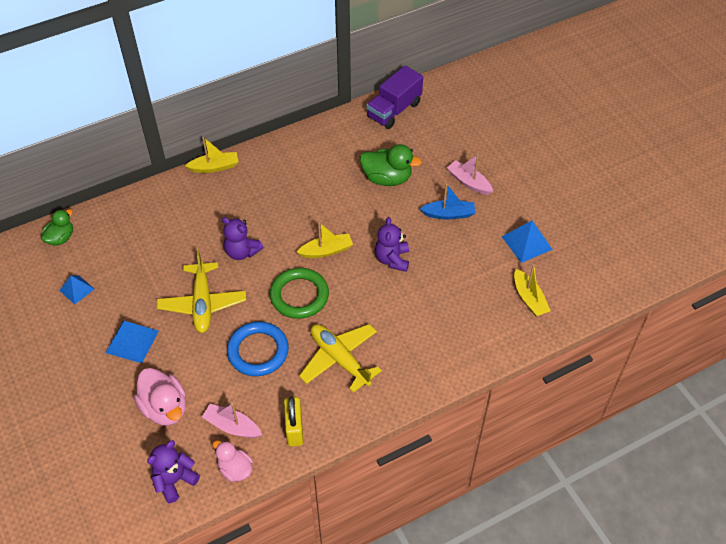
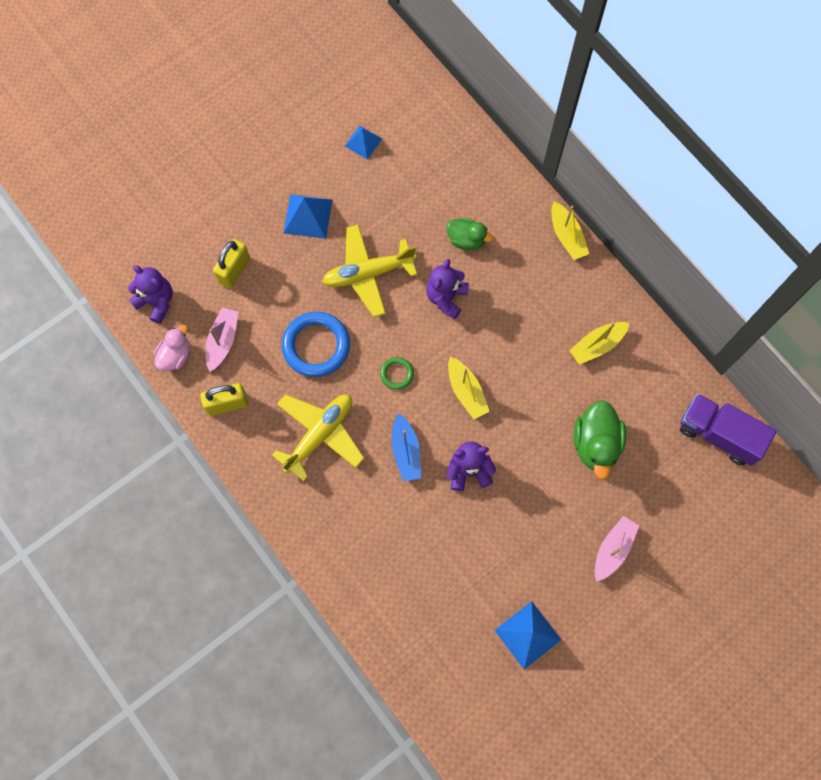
camera: 80 degrees right, 20 degrees up
green duck [41,209,73,246] -> green duck moved to [446,218,493,250]
pink duck [134,368,186,425] -> yellow padlock [213,239,250,289]
green ring [270,268,329,319] -> green ring [380,357,414,390], size x0.49
blue boat [420,184,475,219] -> blue boat moved to [391,413,421,482]
yellow boat [514,264,551,316] -> yellow boat moved to [569,322,630,365]

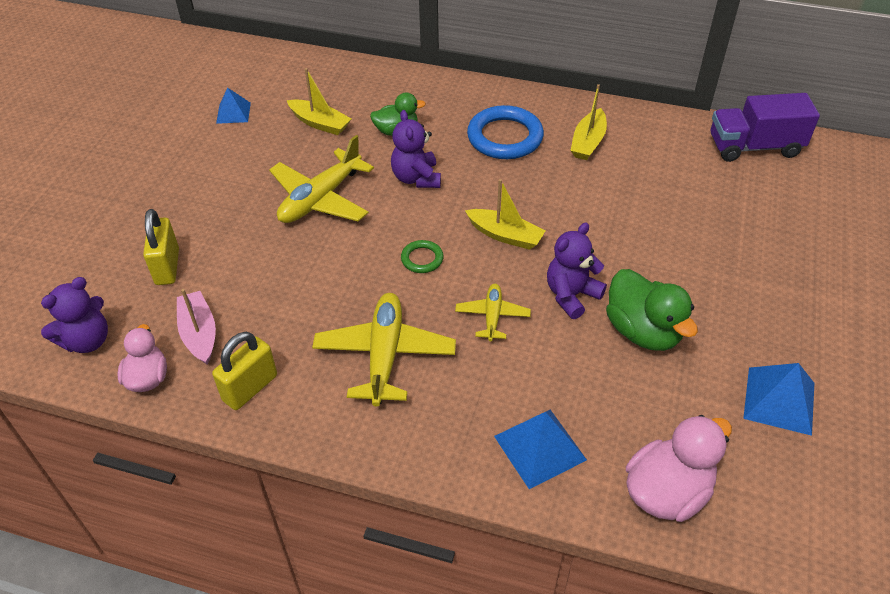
camera: 35 degrees left, 25 degrees down
purple teddy bear [128,265,173,324] -> purple teddy bear turned 135 degrees clockwise [41,277,108,353]
blue ring [282,312,350,377] -> blue ring moved to [467,105,544,159]
blue pyramid [284,195,332,239] -> blue pyramid moved to [494,410,587,489]
blue boat [391,413,421,482] -> yellow plane [455,284,531,341]
yellow boat [551,201,589,260] -> yellow boat moved to [287,68,351,135]
green duck [573,401,626,479] -> green duck moved to [606,269,698,351]
pink boat [594,516,639,582] -> none
none -> pink duck [626,415,732,522]

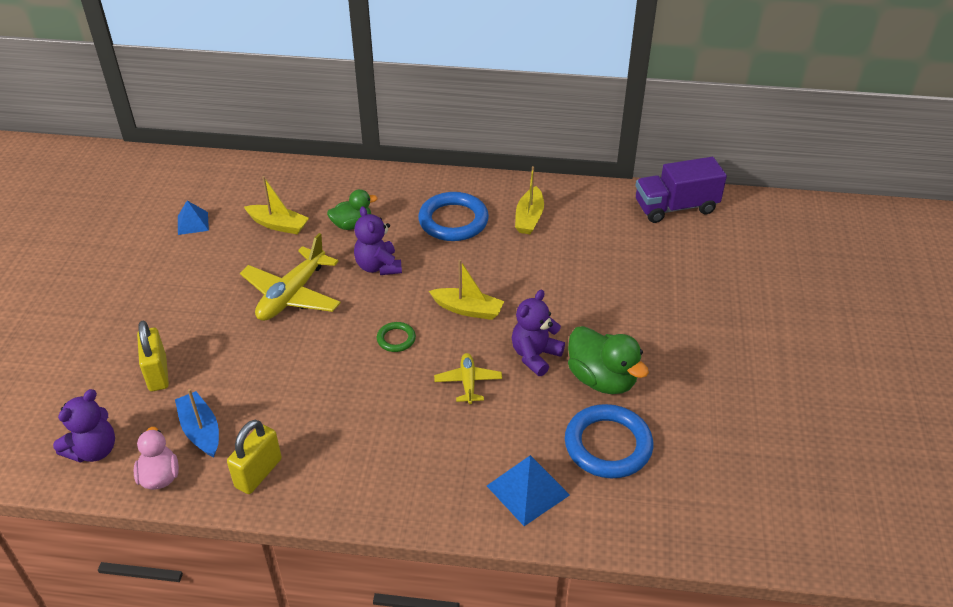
camera: 10 degrees left, 5 degrees down
pink boat [177,289,216,365] -> blue boat [175,389,219,458]
yellow plane [312,293,456,407] -> none
pink duck [626,415,732,522] -> none
blue pyramid [743,363,814,436] -> none
none -> blue ring [565,404,653,478]

